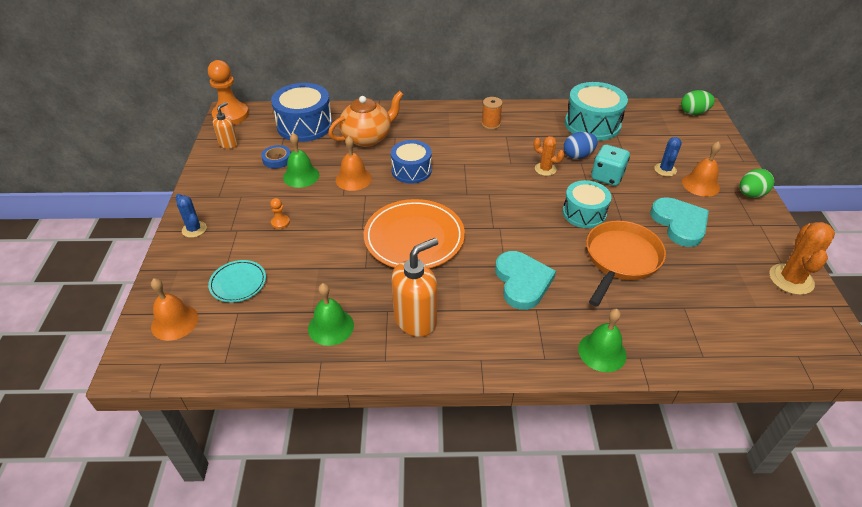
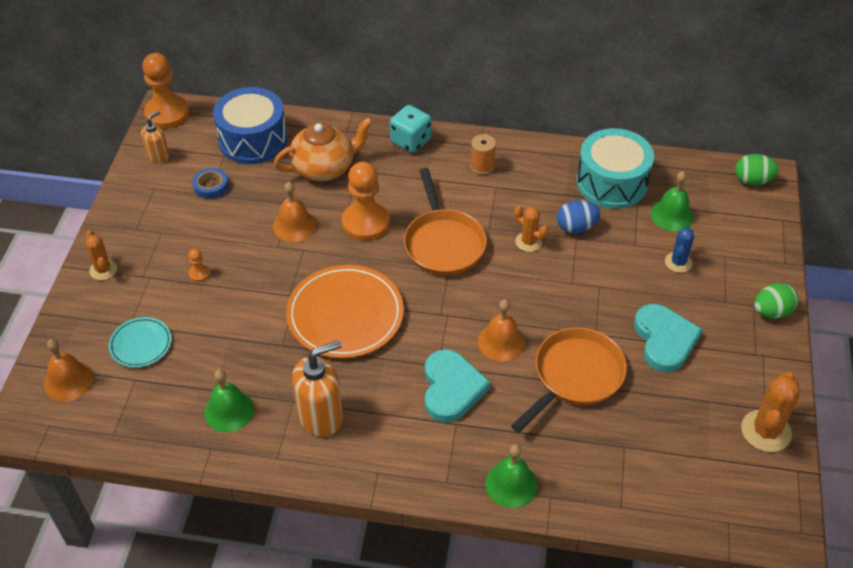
camera: 10 degrees right, 5 degrees up
blue cactus [175,194,207,238] -> orange cactus [86,231,117,280]
green bell [283,133,319,188] -> green bell moved to [650,171,694,231]
blue drum [391,140,432,184] -> orange pawn [342,162,390,241]
turquoise drum [563,180,612,228] -> none
turquoise dice [591,144,630,186] -> turquoise dice moved to [390,105,432,153]
orange bell [682,141,721,197] -> orange bell moved to [478,299,525,361]
none -> orange pan [404,168,487,276]

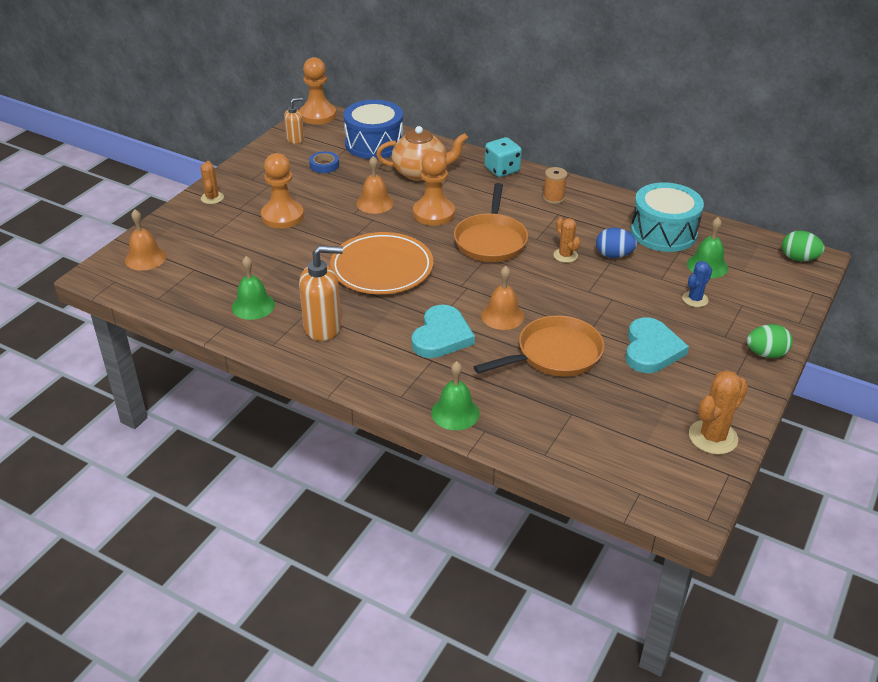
camera: 20 degrees right, 10 degrees down
turquoise plate [109,317,172,368] -> none
orange pawn [188,249,210,282] -> orange pawn [261,153,304,229], size x2.34

